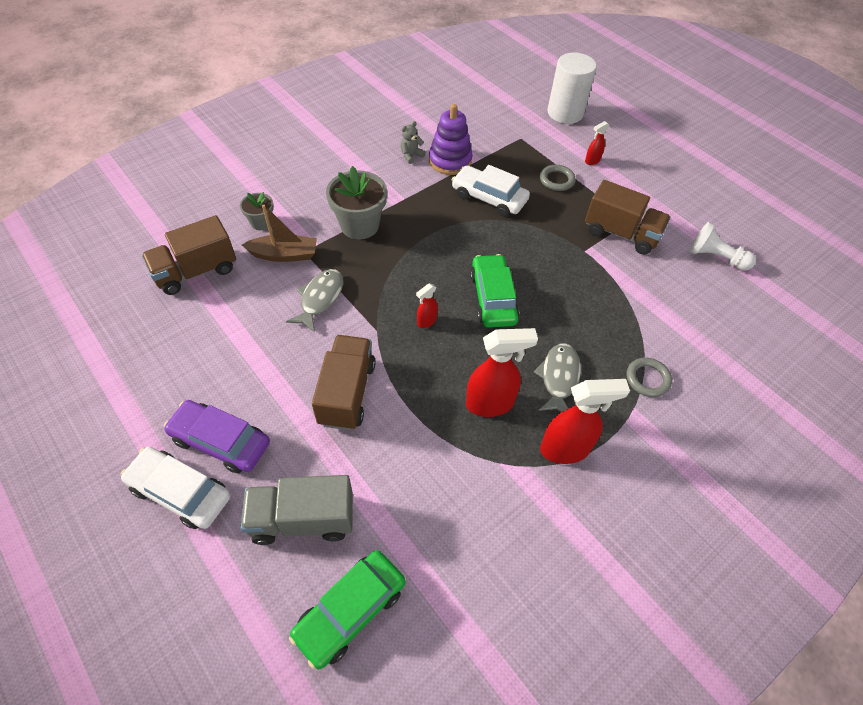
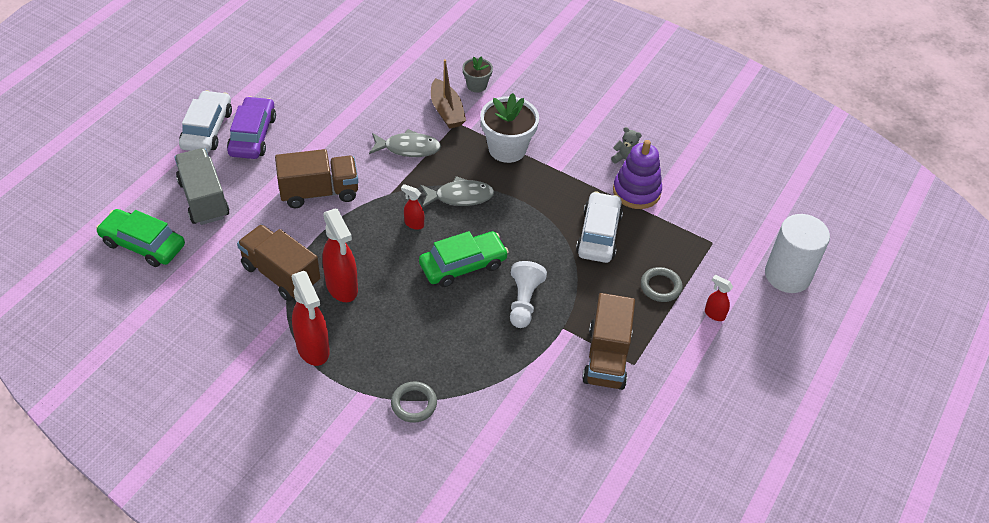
camera: 70 degrees right, 5 degrees down
brown truck [142,215,236,295] -> brown truck moved to [237,224,320,301]
grey flower pot [326,166,387,239] -> white flower pot [480,93,539,163]
grey fish [533,344,581,412] -> grey fish moved to [420,176,494,208]
white pawn [689,222,756,271] -> white pawn moved to [510,261,547,328]

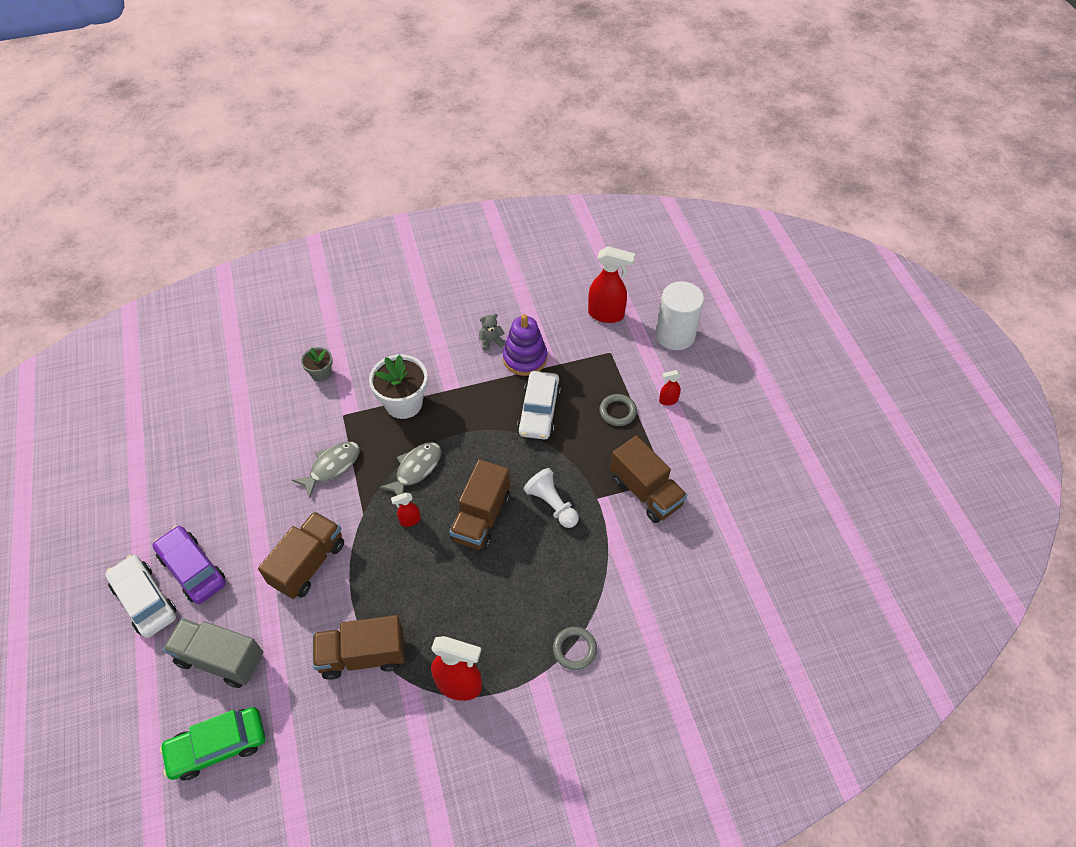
camera: 45 degrees left, 5 degrees up
red spray bottle [322,209,358,302] -> red spray bottle moved to [588,246,635,323]
green car [419,231,509,287] -> brown truck [450,460,510,551]
brown boat [431,59,466,129] -> none
white car [576,192,623,263] -> white car turned 135 degrees counterclockwise [517,371,561,440]

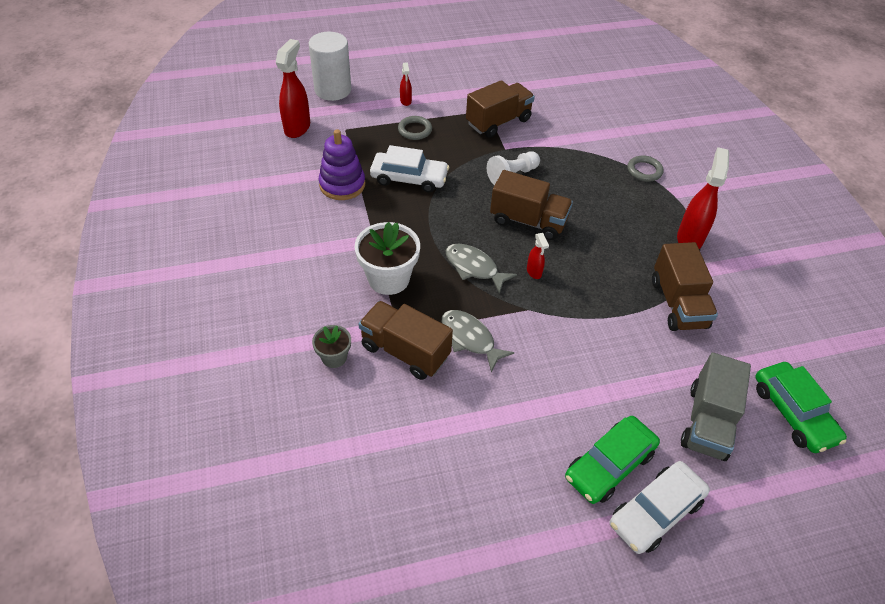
camera: 90 degrees left, 5 degrees down
purple car [153,526,226,604] -> green car [565,416,660,504]
brown truck [258,511,344,599] -> brown truck moved to [359,301,453,380]
grey teddy bear [479,314,505,351] -> none

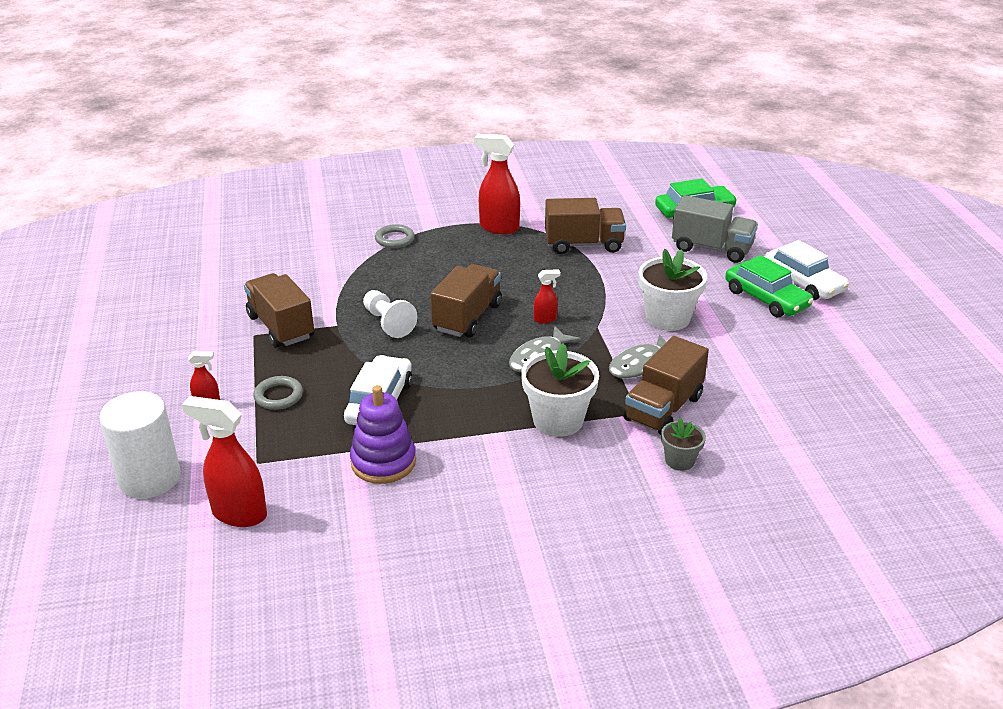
camera: 85 degrees left, 15 degrees down
none -> white flower pot [638,249,707,331]

